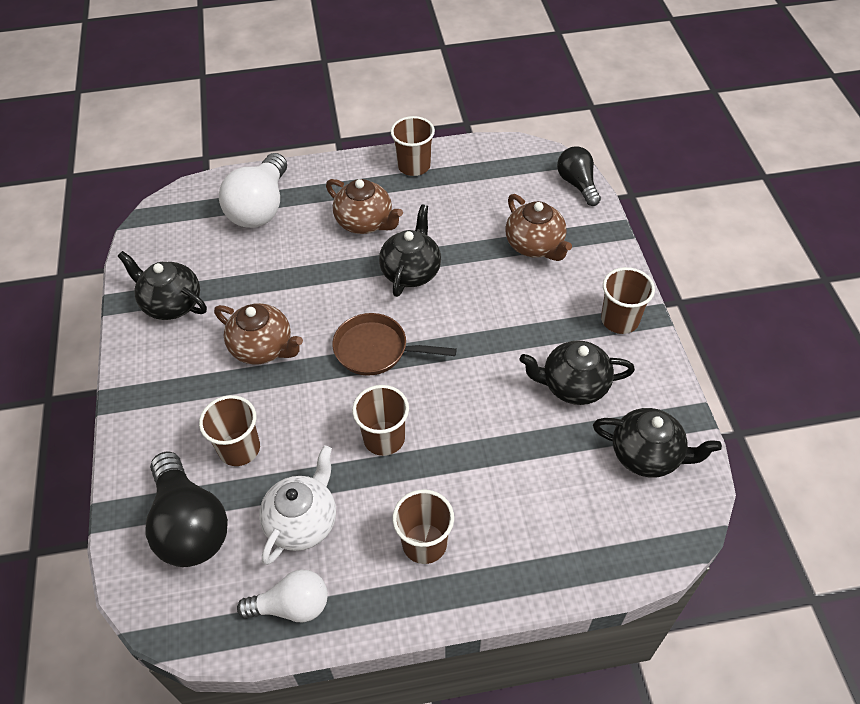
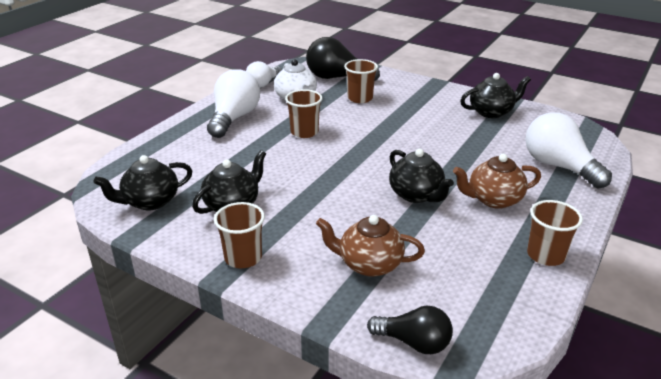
camera: 130 degrees right, 20 degrees down
brown teapot [214,303,303,365] -> none
brown pan [333,313,457,376] -> none
brown cup [393,489,454,564] -> white light bulb [207,69,260,138]

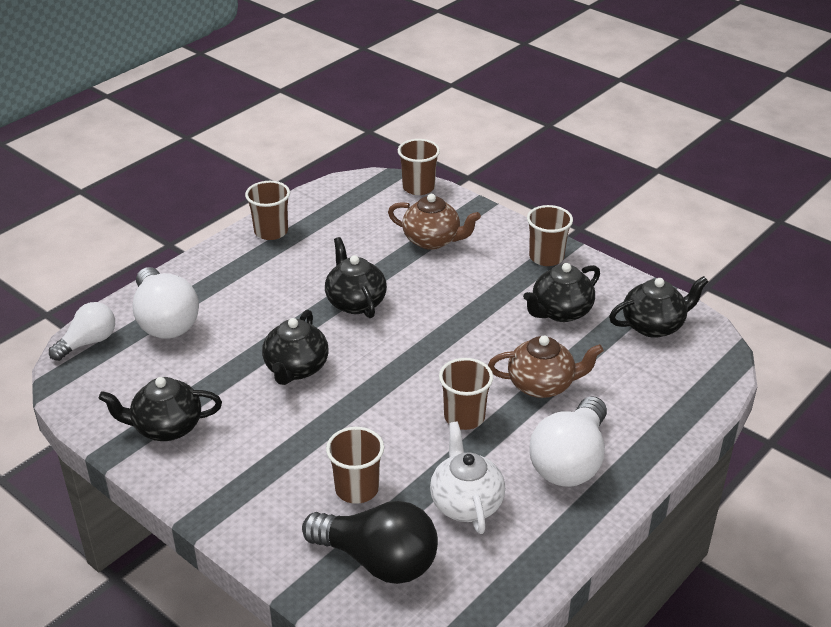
camera: 170 degrees left, 5 degrees up
white light bulb [246,61,282,88] -> white light bulb moved to [49,302,115,361]
black light bulb [367,306,453,354] -> brown cup [398,139,440,195]
brown teapot [453,154,541,209] -> brown teapot moved to [488,336,604,398]
none -> black teapot [262,310,329,385]

